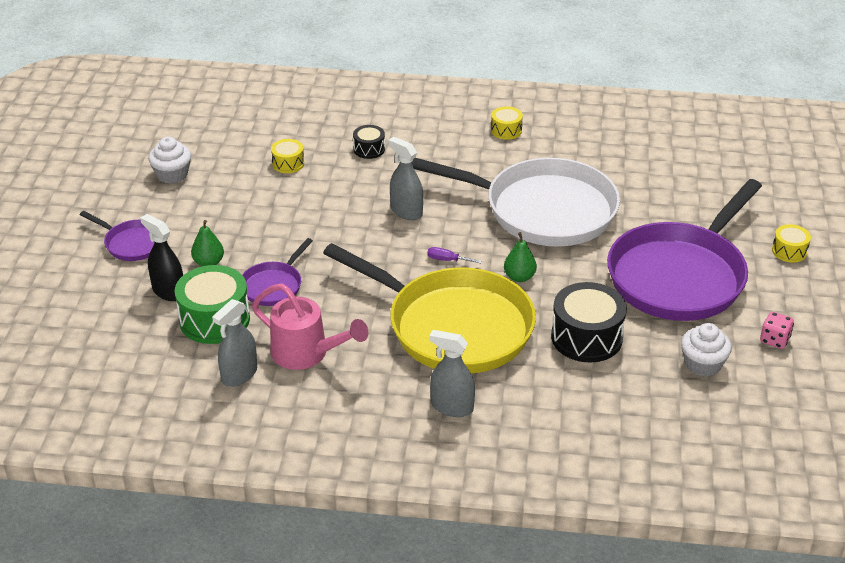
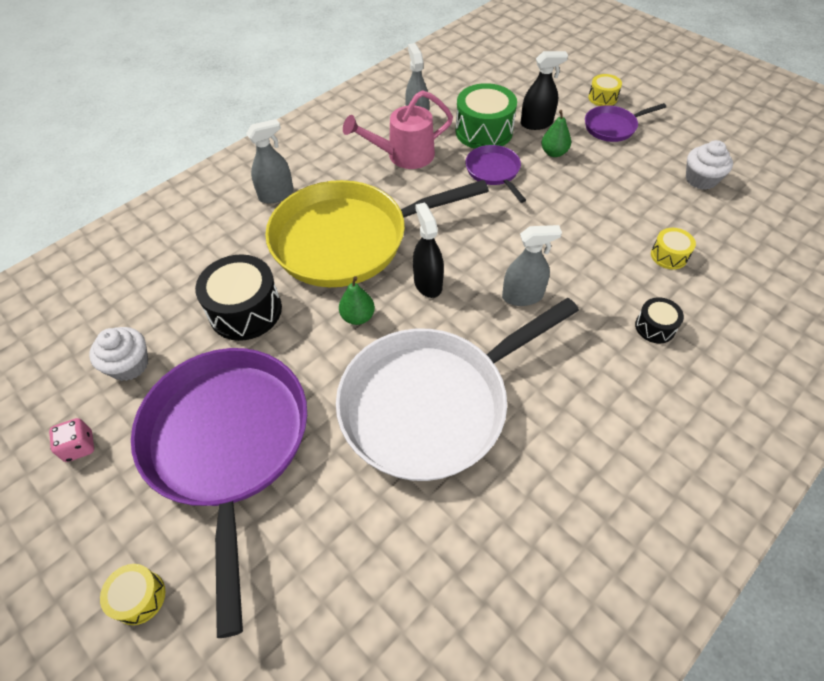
camera: 130 degrees right, 15 degrees up
purple screwdriver [427,247,482,263] -> black spray bottle [413,202,444,298]
yellow drum [491,106,523,140] -> yellow drum moved to [588,74,622,106]

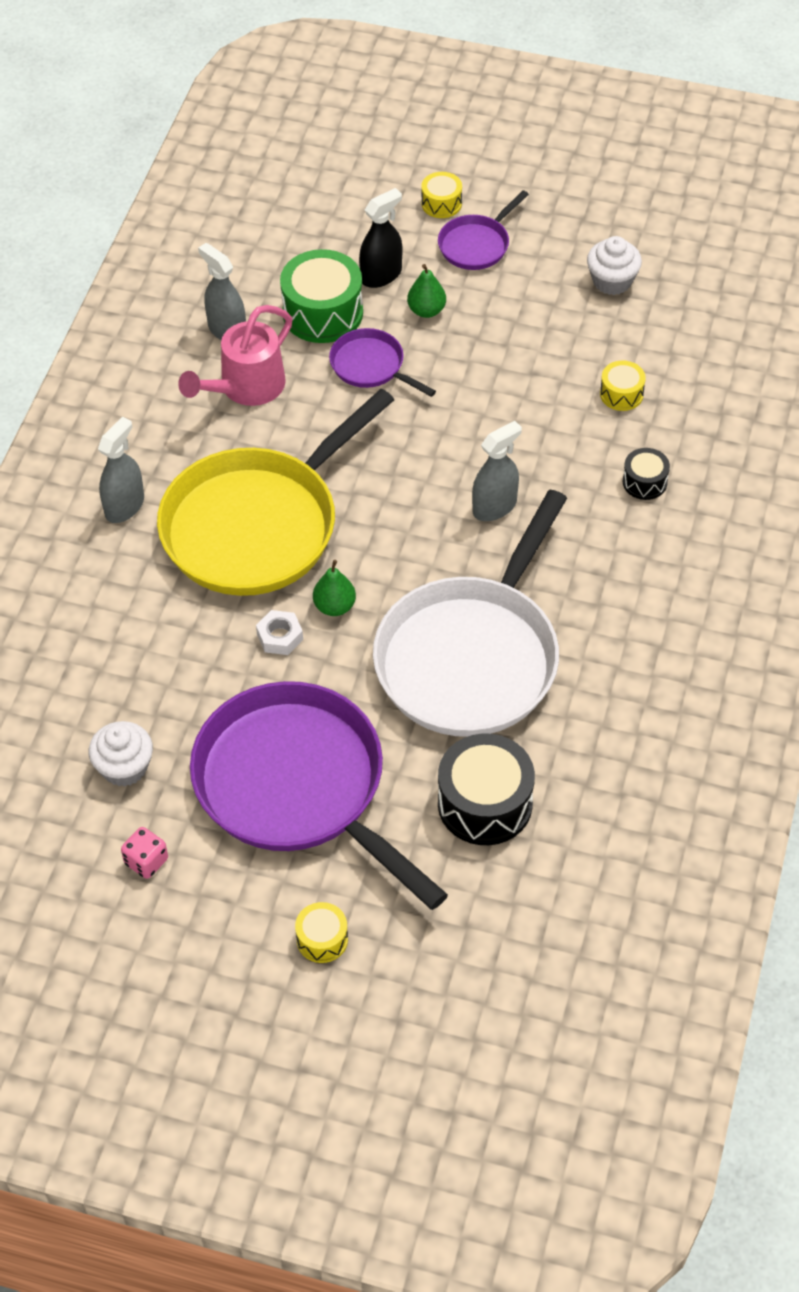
camera: 30 degrees left, 0 degrees up
black drum [195,254,282,341] -> black drum moved to [438,733,535,845]
black spray bottle [413,202,444,298] -> none
none -> white nut [256,610,303,655]

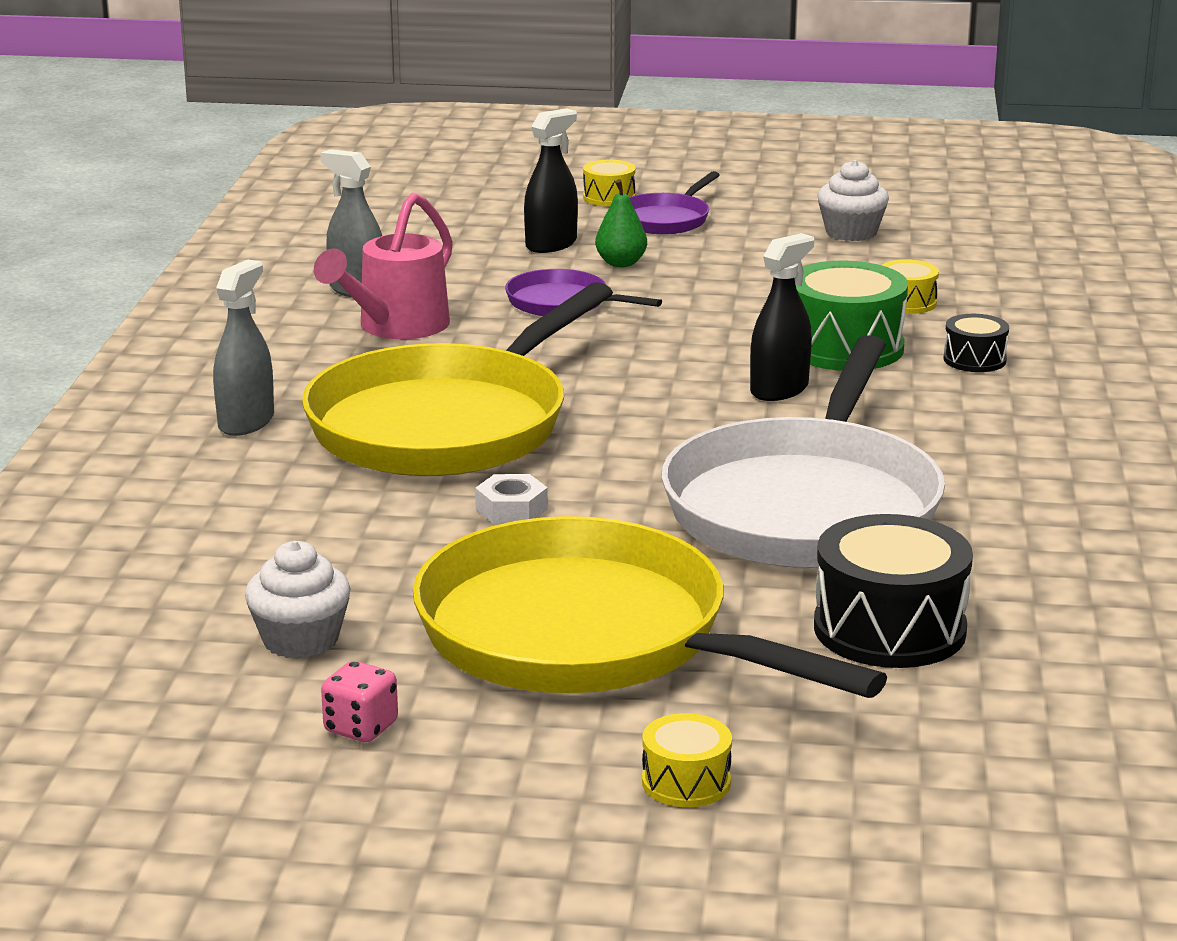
camera: 10 degrees left, 30 degrees down
purple pan [190,681,448,910] -> yellow pan [413,516,887,698]
green drum [280,249,363,343] -> green drum moved to [796,260,908,371]
green pear [313,560,356,616] -> none
grey spray bottle [472,421,522,521] -> black spray bottle [750,233,814,401]

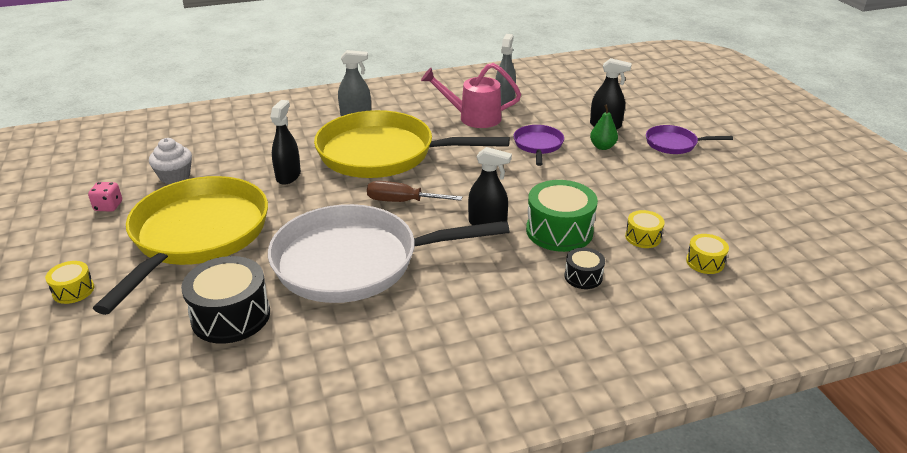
camera: 65 degrees right, 10 degrees up
white nut [475,474,548,524] -> none
yellow drum [583,160,636,206] -> yellow drum moved to [686,234,729,274]
white cupcake [817,160,889,241] -> none
none -> black spray bottle [270,100,301,184]
none -> brown screwdriver [367,181,462,202]

